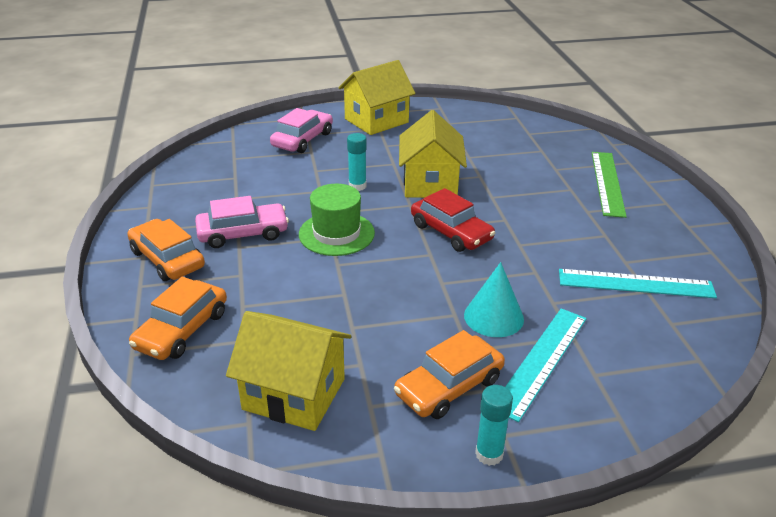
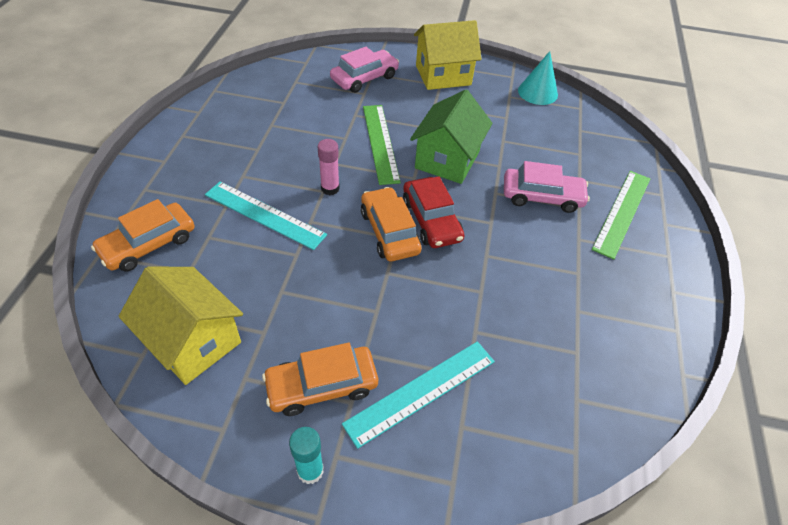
camera: 20 degrees right, 15 degrees up
orange car [127,219,205,281] -> orange car moved to [361,187,422,261]
pink car [195,196,289,248] -> pink car moved to [504,161,590,213]
green hat [299,184,375,256] -> pink glue stick [318,139,340,195]
turquoise glue stick [347,133,367,191] -> green ruler [363,105,401,185]
yellow house [399,110,467,198] -> green house [410,90,493,184]
turquoise cone [464,262,524,337] -> turquoise cone moved to [518,51,558,105]
turquoise ruler [559,269,717,298] -> turquoise ruler moved to [205,182,327,250]

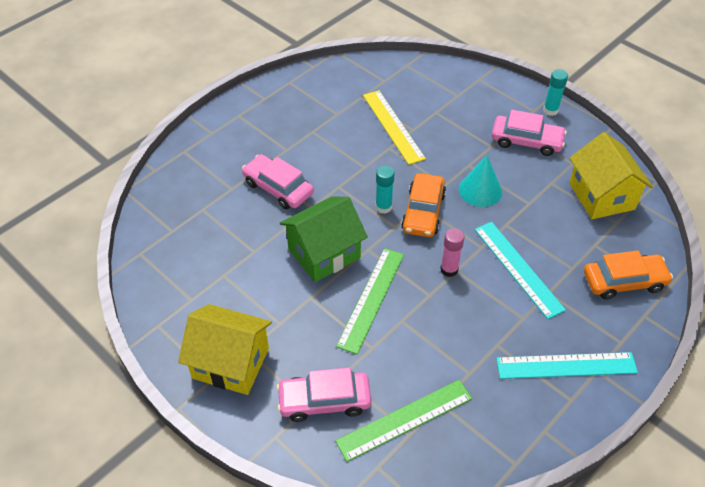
camera: 145 degrees left, 0 degrees up
orange car [262,342,378,416] -> pink car [492,110,567,156]
turquoise ruler [342,341,495,449] -> turquoise ruler moved to [496,352,638,379]
red car [403,176,465,248] -> turquoise glue stick [375,166,395,214]
turquoise cone [518,51,558,105] -> turquoise cone moved to [459,155,502,207]
green ruler [592,171,650,259] -> green ruler moved to [335,380,472,462]
none -> yellow ruler [363,90,426,165]

